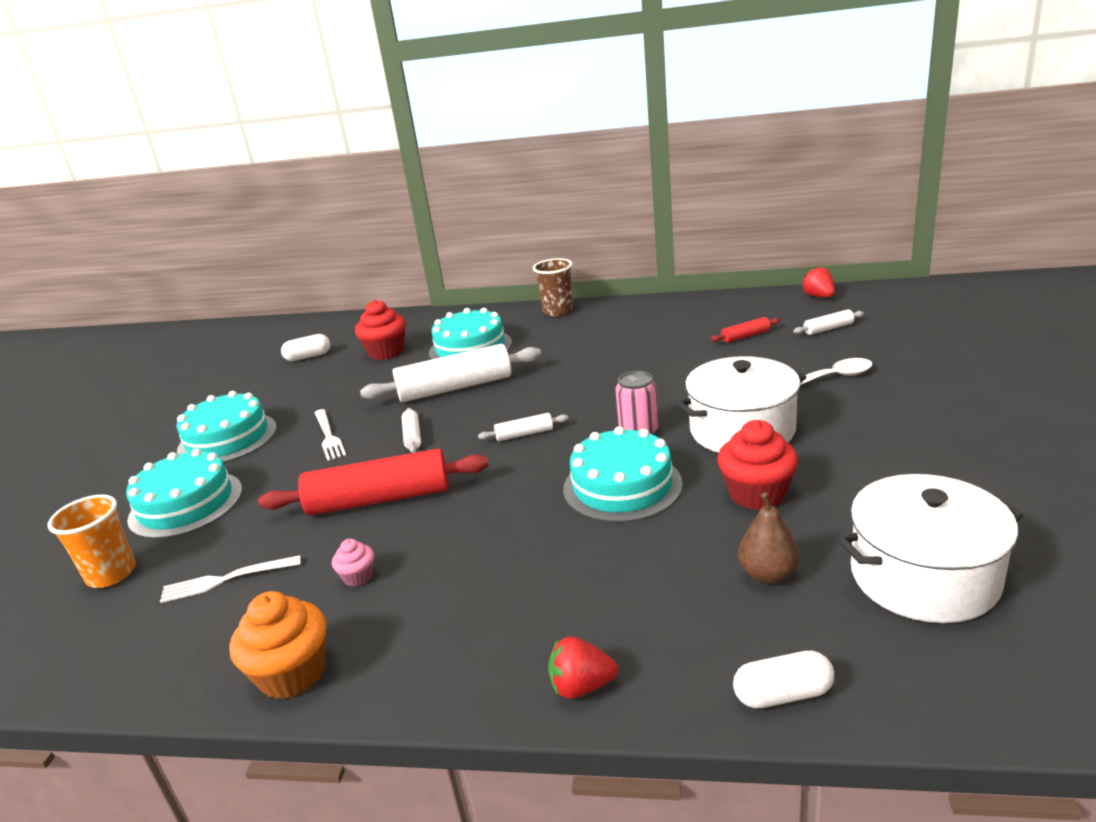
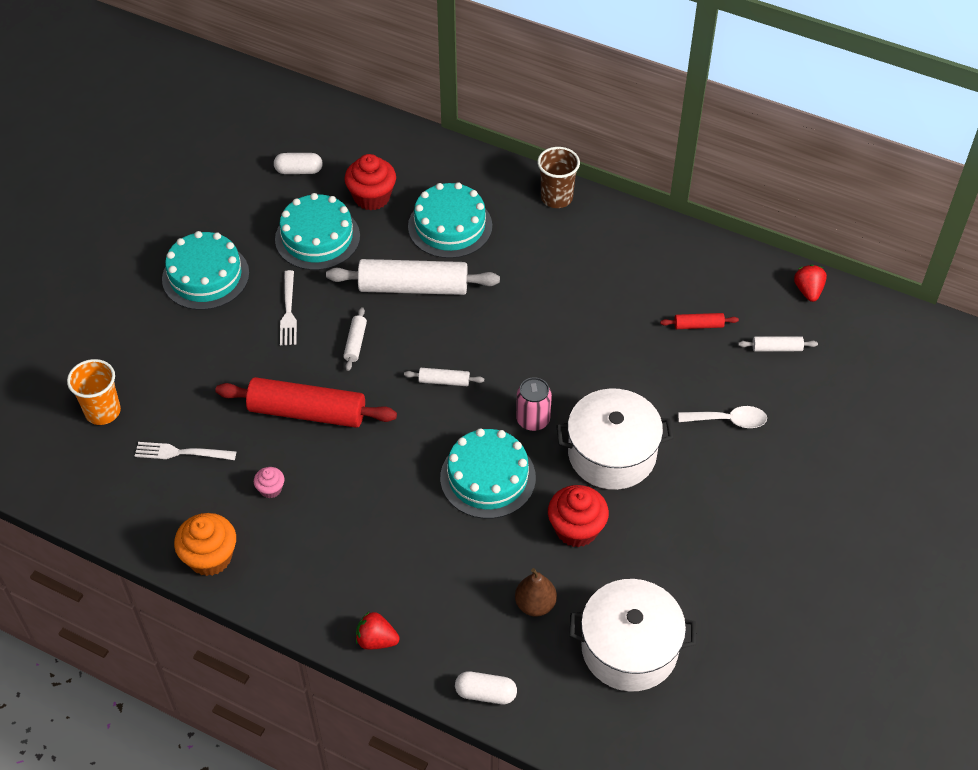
camera: 15 degrees right, 25 degrees up
turquoise cake [126,448,242,539] -> turquoise cake moved to [275,193,360,270]

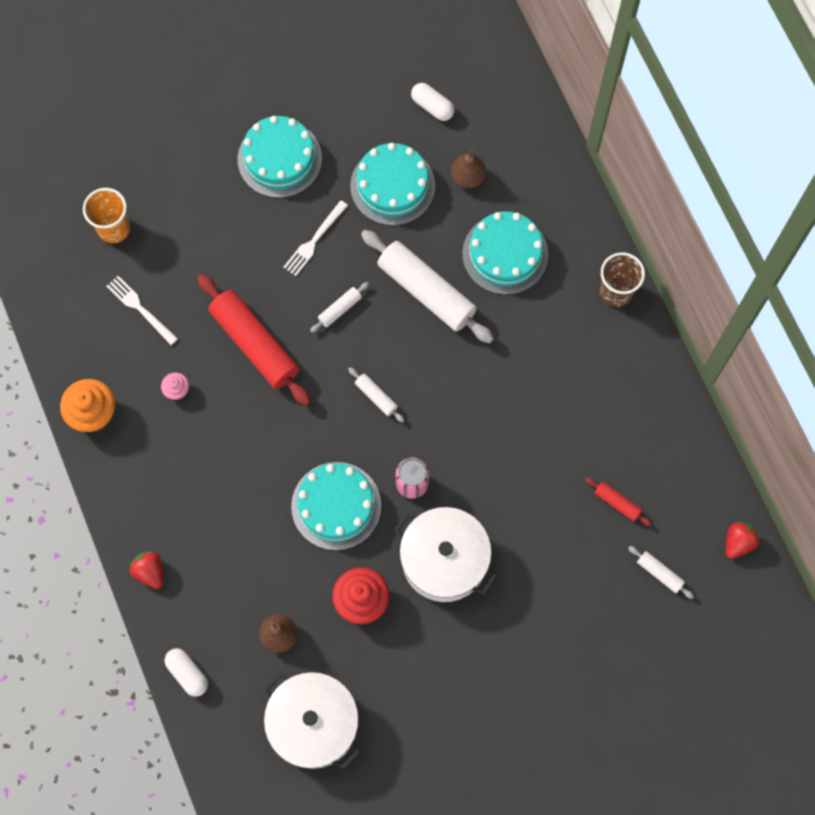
camera: 40 degrees right, 20 degrees up
red cupcake [344,154,396,211] -> brown pear [451,148,486,189]
white spoon [678,406,767,428] -> none

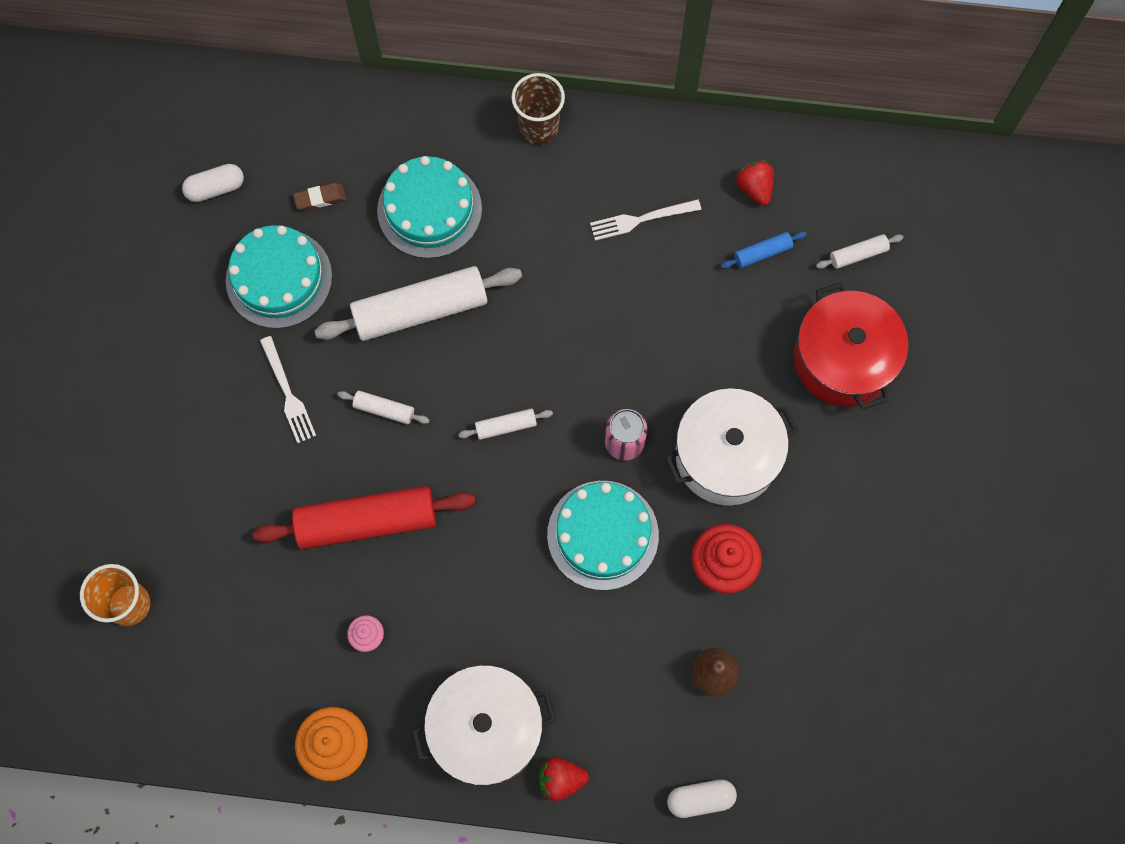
camera: 60 degrees left, 0 degrees up
white fork [107,276,178,345] -> white fork moved to [590,199,701,241]
turquoise cake [237,116,322,198] -> none
white pot [264,672,360,769] -> white pot moved to [411,665,556,785]
white rolling pin [310,282,369,333] -> white rolling pin turned 60 degrees counterclockwise [337,391,430,424]
brown pear [451,148,486,189] -> brown eraser [293,183,346,211]
red rolling pin [585,477,651,526] -> blue rolling pin [721,231,807,269]
red strawberry [725,522,760,559] -> red strawberry moved to [736,161,774,205]
none -> red pot [794,282,909,409]

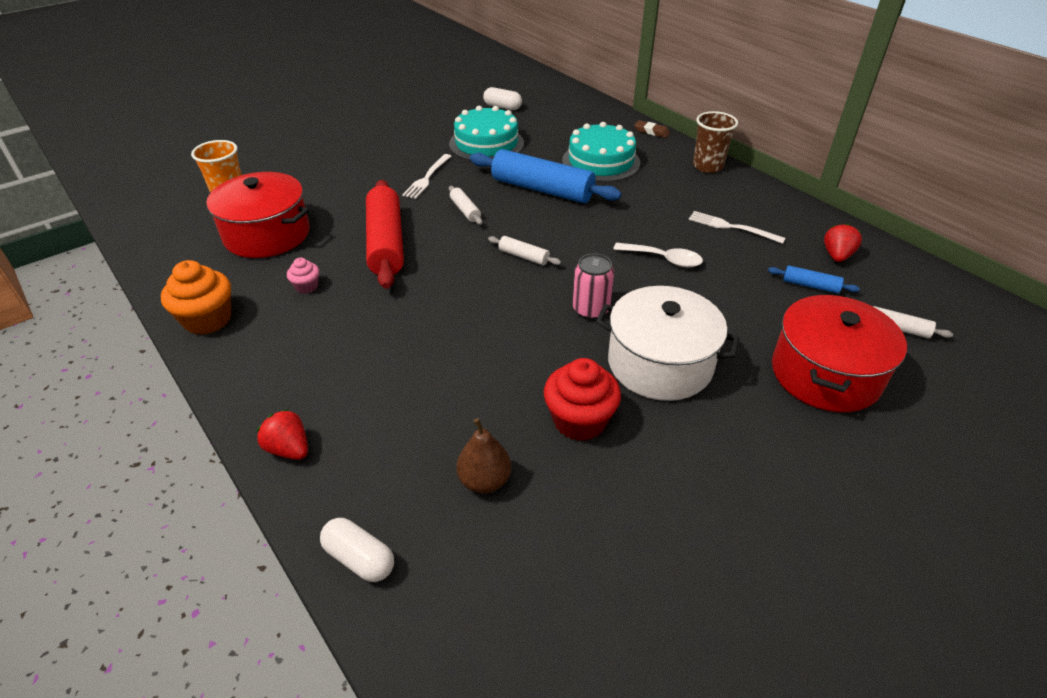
camera: 45 degrees right, 30 degrees down
red rolling pin [253,486,476,549] -> red rolling pin turned 45 degrees clockwise [366,180,404,289]
brown eraser [293,183,346,211] -> brown eraser moved to [634,120,670,138]
white rolling pin [314,266,522,341] -> blue rolling pin [470,149,622,203]
white pot [411,665,556,785] -> none
turquoise cake [547,481,659,590] -> none
none -> red pot [206,172,310,258]
none -> white spoon [613,243,703,267]

